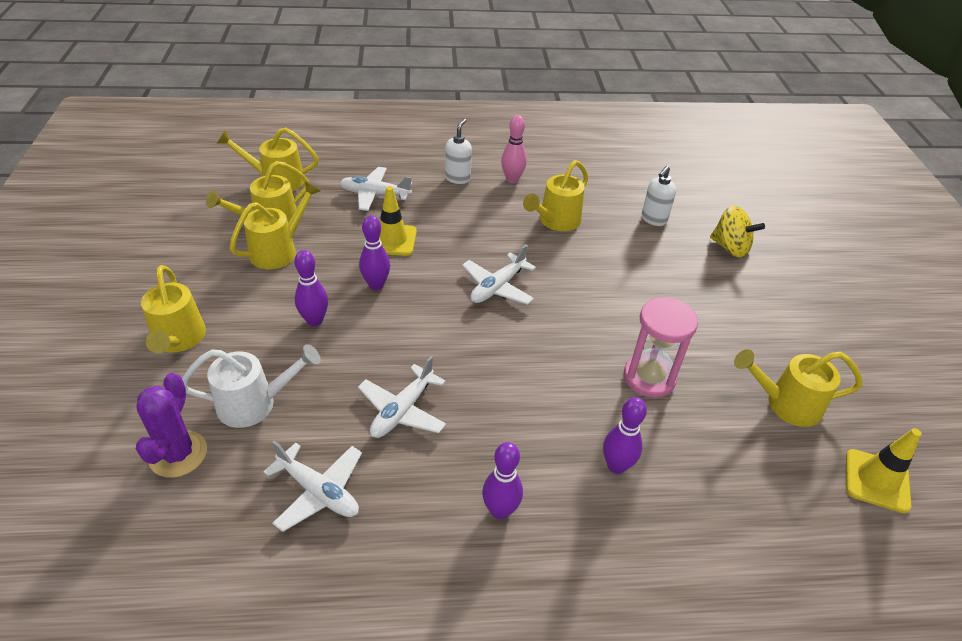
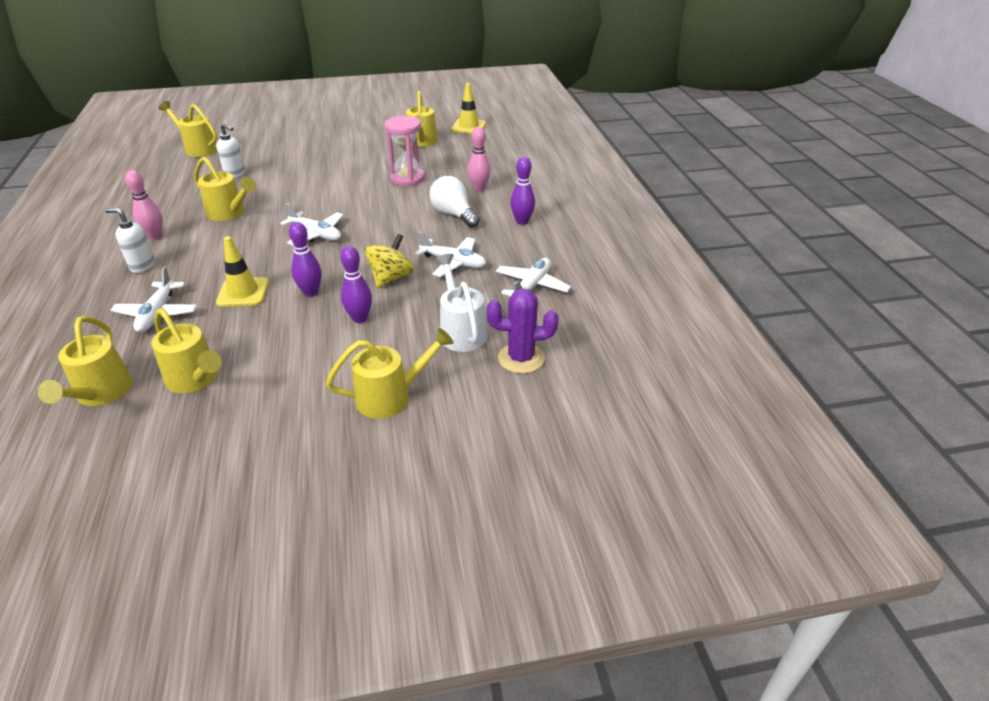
camera: 95 degrees left, 5 degrees down
yellow watering can [229,181,320,269] -> yellow watering can moved to [159,101,217,157]
purple bowling pin [603,397,647,474] -> pink bowling pin [468,127,491,191]
yellow spinning top [710,205,765,258] -> yellow spinning top moved to [365,234,414,288]
none -> white light bulb [429,176,480,228]

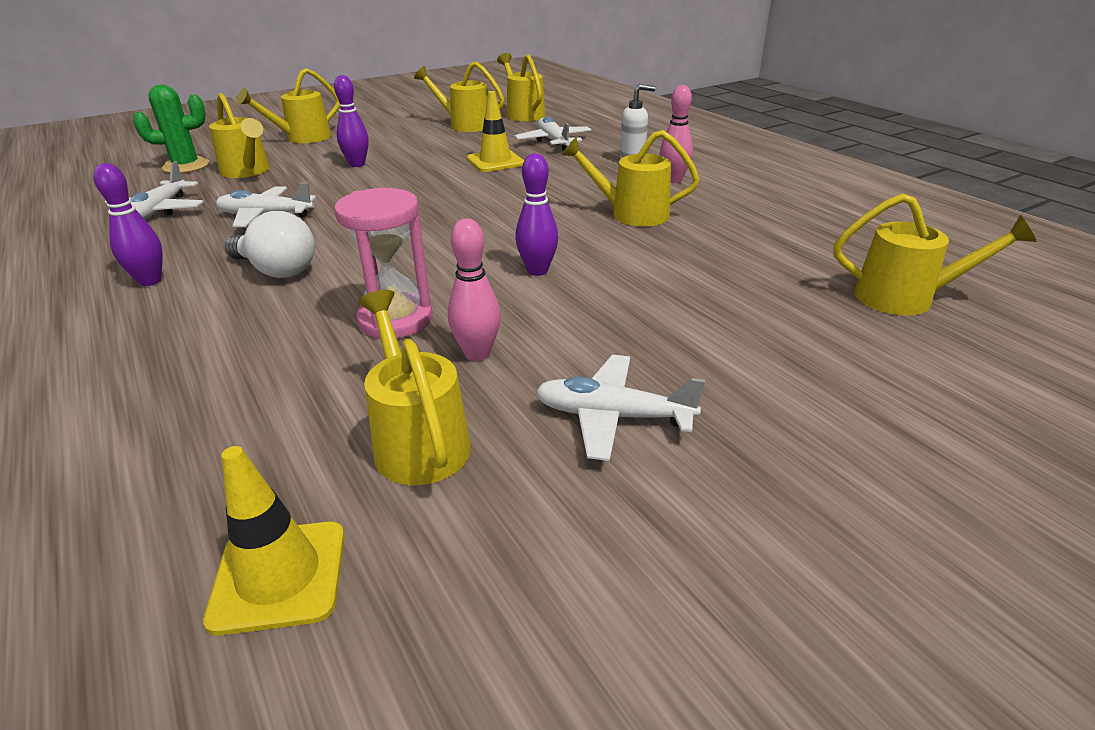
camera: 160 degrees right, 5 degrees down
white soap dispenser [216,123,245,178] -> none
white plane [281,203,344,246] -> white plane moved to [535,355,705,461]
purple bowling pin [289,222,321,297] -> purple bowling pin moved to [515,153,558,276]
yellow spinning top [365,234,414,288] -> none
white watering can [436,254,487,352] -> yellow watering can [209,93,270,178]
pink bowling pin [468,127,491,191] -> pink bowling pin moved to [448,219,501,361]
purple cactus [487,289,558,374] -> green cactus [133,85,209,173]

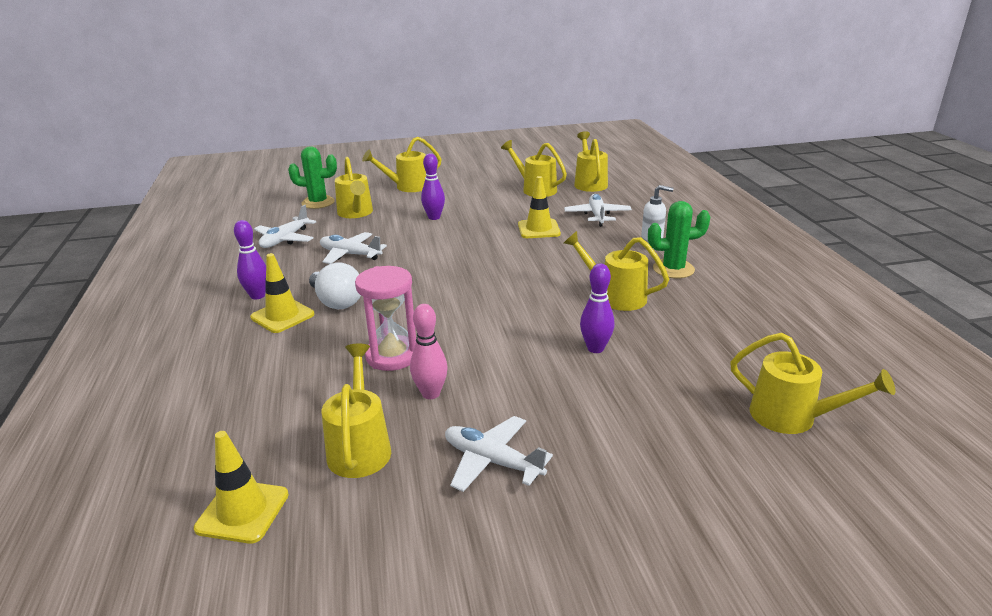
camera: 20 degrees right, 5 degrees down
purple bowling pin [515,153,558,276] -> purple bowling pin moved to [580,263,614,353]
pink bowling pin [660,85,693,183] -> green cactus [648,201,710,278]
none -> yellow traffic cone [250,253,315,333]

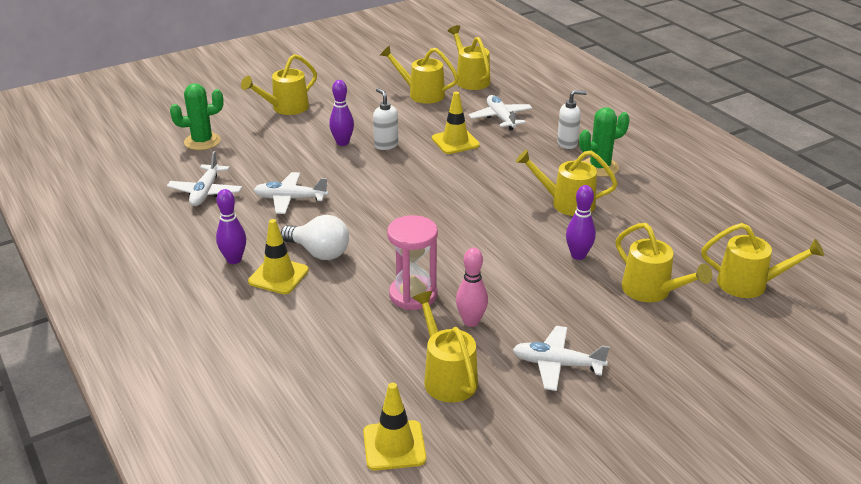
camera: 20 degrees left, 5 degrees up
yellow watering can [335,157,373,218] -> yellow watering can moved to [616,223,712,302]
none -> white soap dispenser [373,88,398,150]

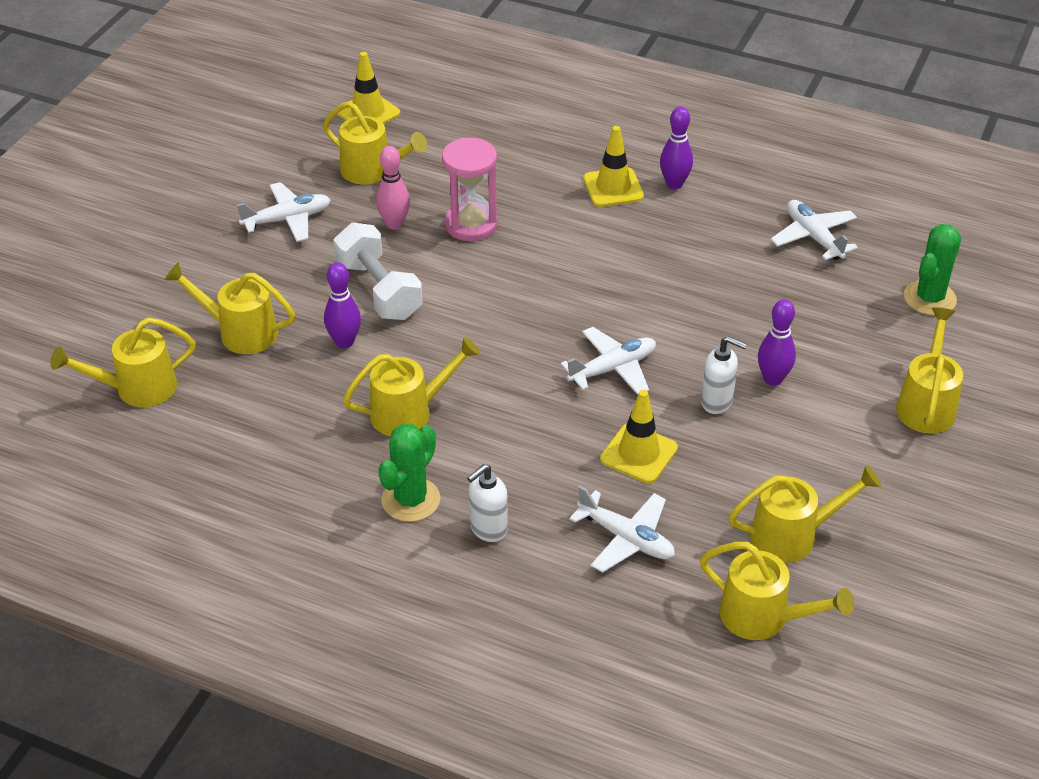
camera: 145 degrees right, 10 degrees up
white plane [254,172,328,214] -> white plane moved to [560,327,656,395]
white light bulb [281,215,349,260] -> none
none -> white dumbbell [334,223,423,320]

